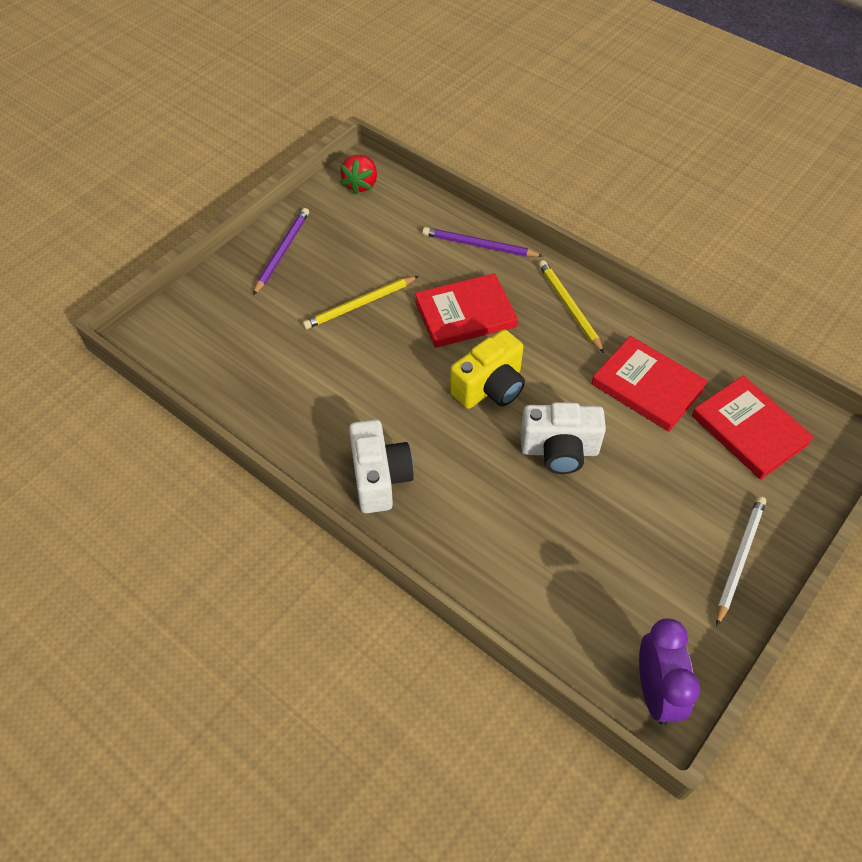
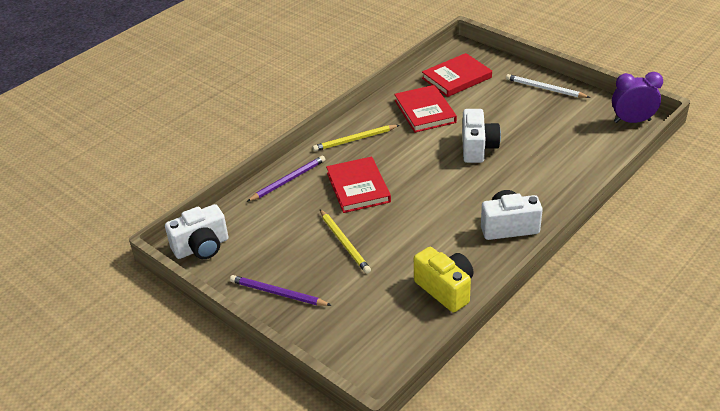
camera: 85 degrees left, 15 degrees down
red strawberry [340,155,377,195] -> white camera [165,204,228,259]
purple pencil [422,227,543,257] -> purple pencil turned 150 degrees counterclockwise [247,156,325,202]
yellow camera [450,330,525,409] -> yellow camera moved to [414,247,474,312]
red book [592,336,708,432] -> red book turned 60 degrees counterclockwise [394,85,457,133]

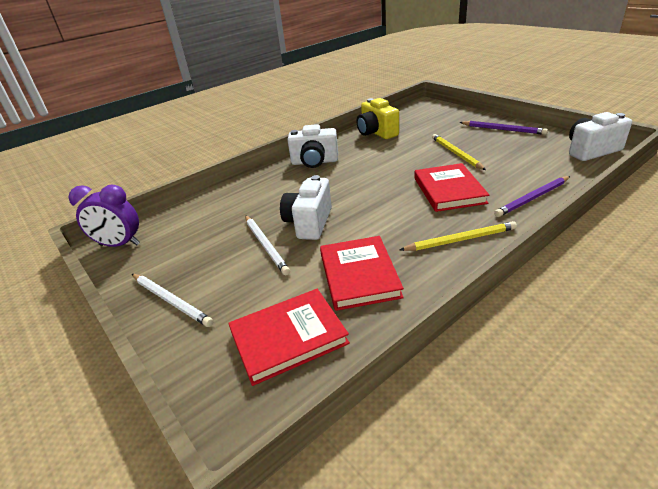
camera: 170 degrees left, 5 degrees down
none -> white pencil [245,215,290,275]

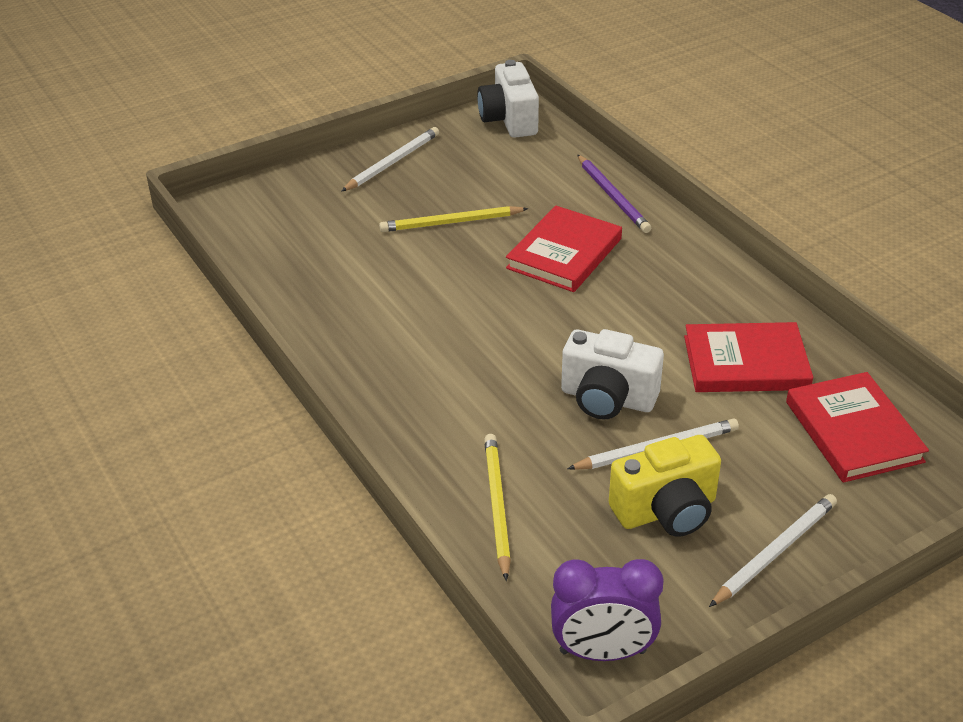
camera: 85 degrees left, 5 degrees up
purple clock [68,185,140,247] -> purple clock turned 75 degrees clockwise [551,559,664,661]
white camera [287,124,338,168] -> none
yellow camera [356,98,399,139] -> yellow camera moved to [609,435,721,537]
yellow pencil [400,221,517,251] -> yellow pencil moved to [484,434,511,581]
red book [414,163,489,212] -> red book turned 60 degrees counterclockwise [506,206,622,292]
purple pencil [459,121,548,135] -> white pencil [341,127,439,192]

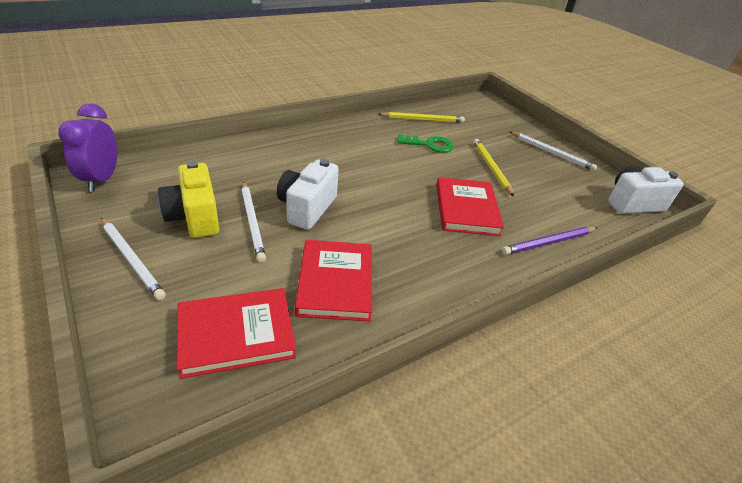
camera: 85 degrees right, 0 degrees up
yellow pencil [484,434,511,581] -> yellow pencil moved to [378,112,465,123]
red book [506,206,622,292] -> red book turned 60 degrees clockwise [436,177,504,236]
none -> green key [397,134,454,153]

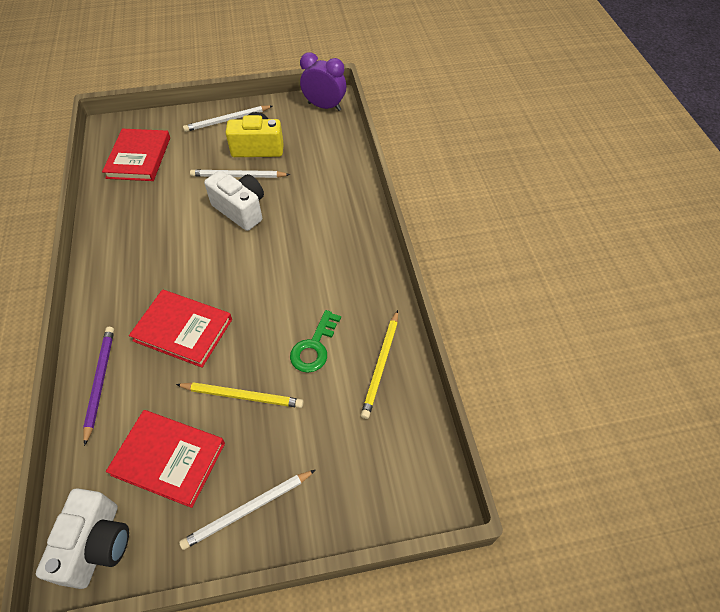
camera: 115 degrees right, 15 degrees up
red book [295,240,372,322] -> red book moved to [106,410,225,508]

